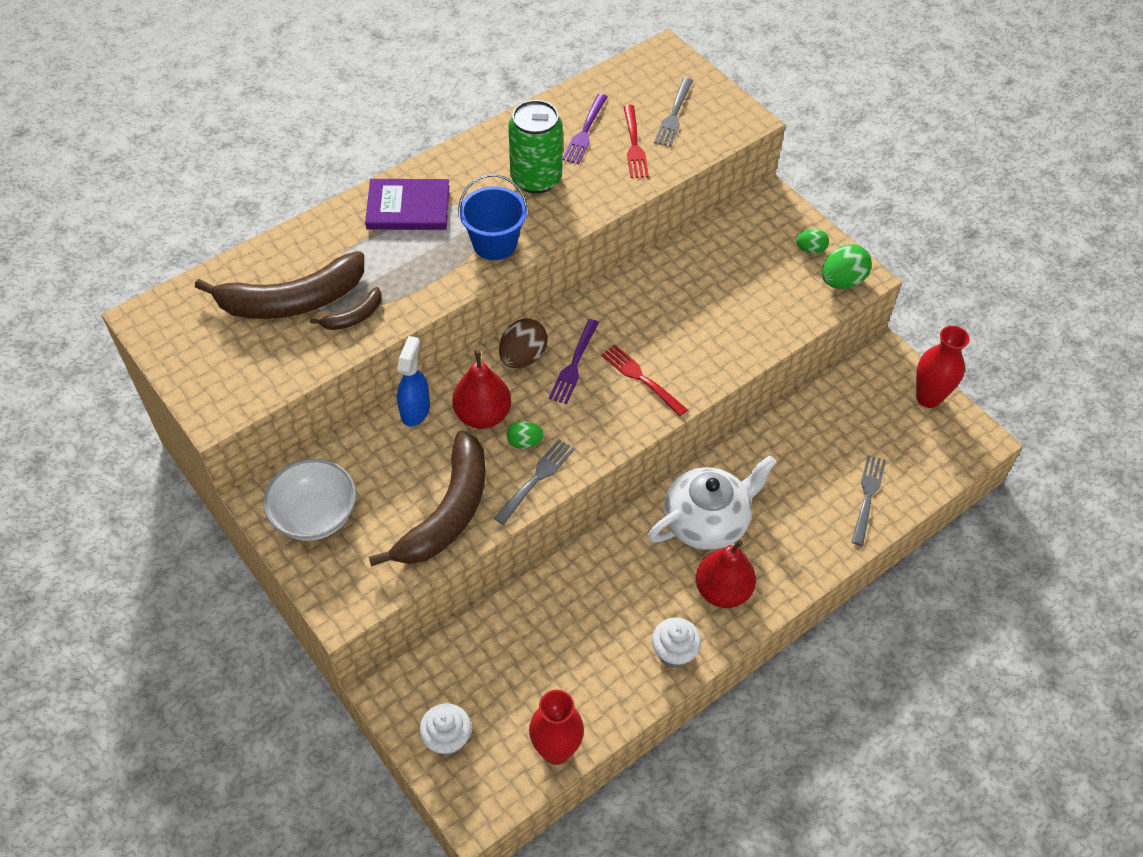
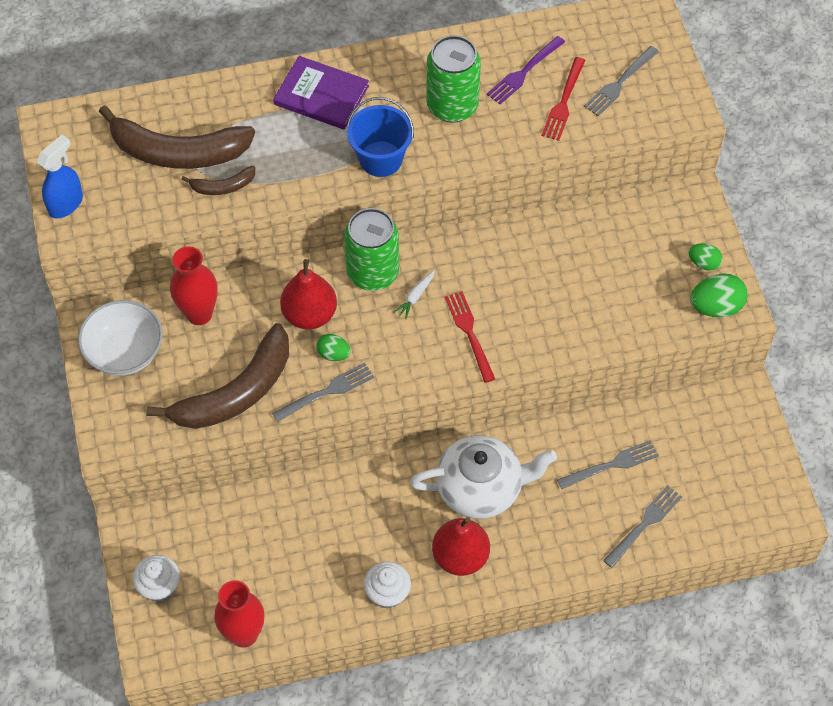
camera: 25 degrees right, 5 degrees up
blue spray bottle [397,336,430,427] -> blue spray bottle moved to [36,135,83,218]
brown egg [499,318,548,368] -> green can [344,208,399,291]
purple fork [549,319,599,404] -> white carrot [394,270,435,319]
red vase [916,326,970,408] -> red vase moved to [170,246,218,325]
none -> grey fork [557,440,659,489]

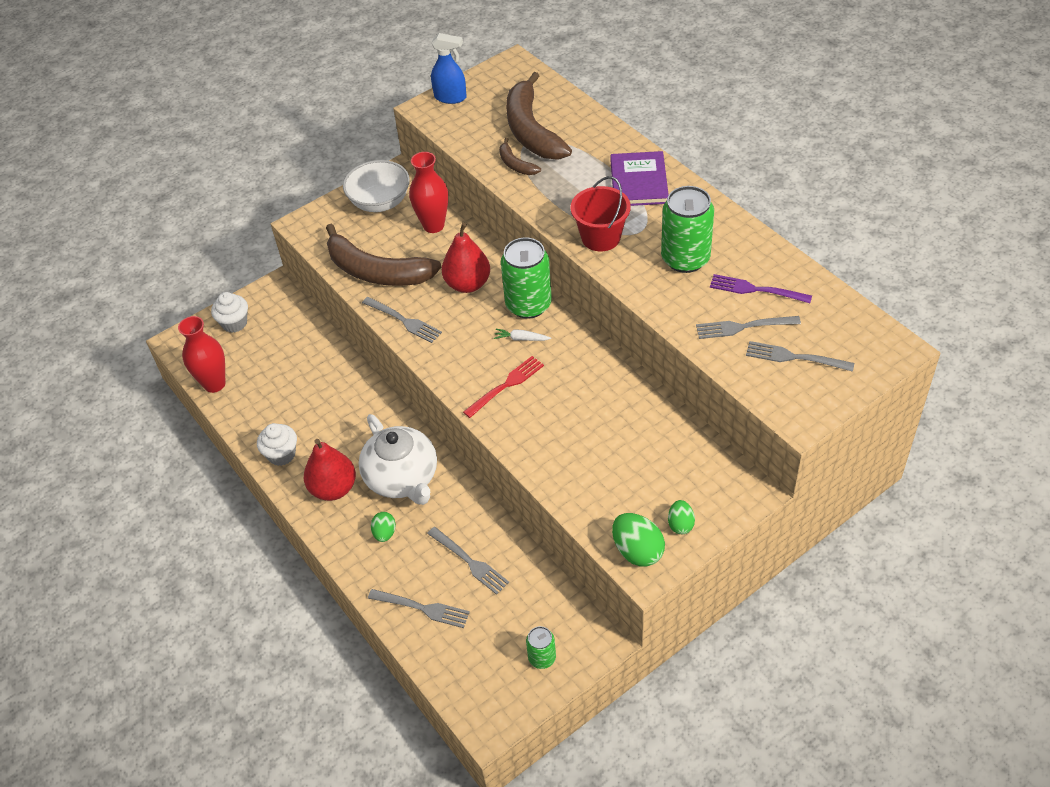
camera: 70 degrees right, 10 degrees down
green egg [317,334,351,361] -> green egg moved to [371,512,396,542]
blue bucket [347,97,414,177] -> red bucket [570,176,631,251]
red fork [541,57,586,141] -> grey fork [696,316,801,339]
none -> green can [526,626,556,669]

